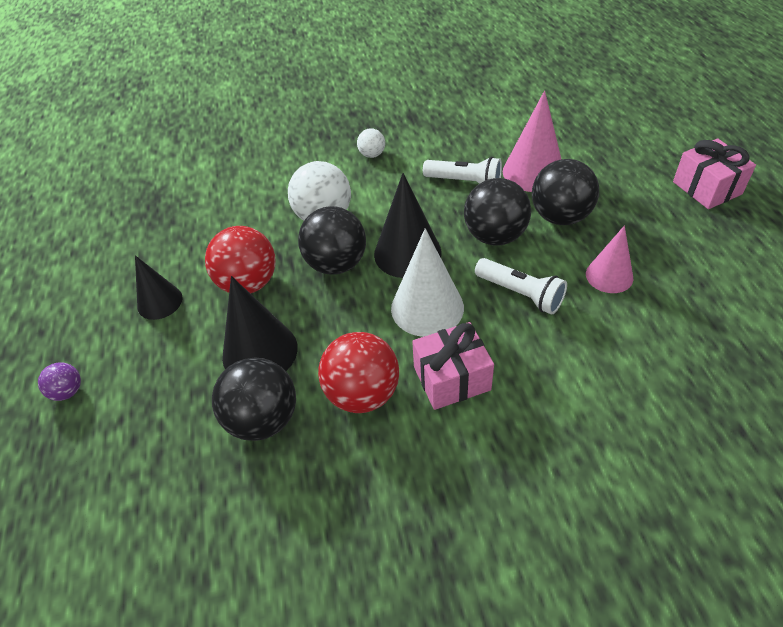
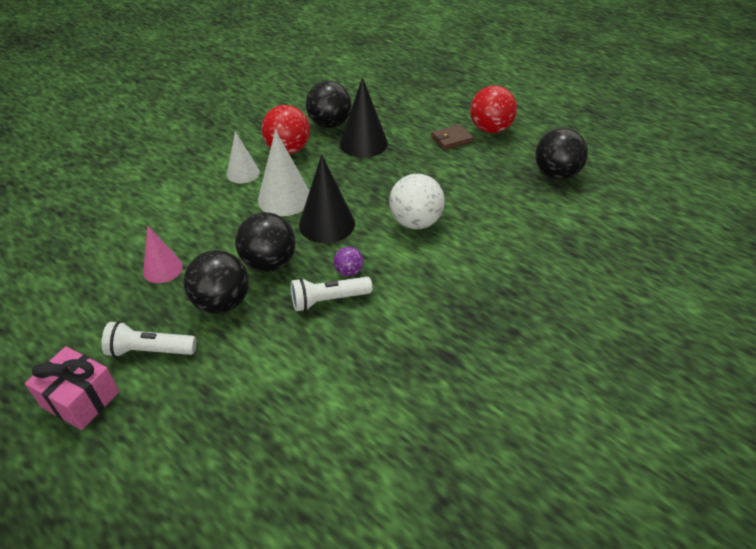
camera: 140 degrees right, 5 degrees down
purple ball [38,362,81,401] -> purple ball moved to [334,247,363,276]
black cone [135,255,183,320] -> brown wallet [431,125,474,150]
red ball [205,226,276,294] -> red ball moved to [470,86,517,133]
black ball [298,206,366,275] -> black ball moved to [535,128,588,180]
white ball [357,128,385,158] -> none
pink gift [412,322,494,410] -> white cone [227,131,260,184]
white flashlight [475,258,567,315] -> white flashlight moved to [102,321,197,357]
pink cone [503,91,561,192] -> none

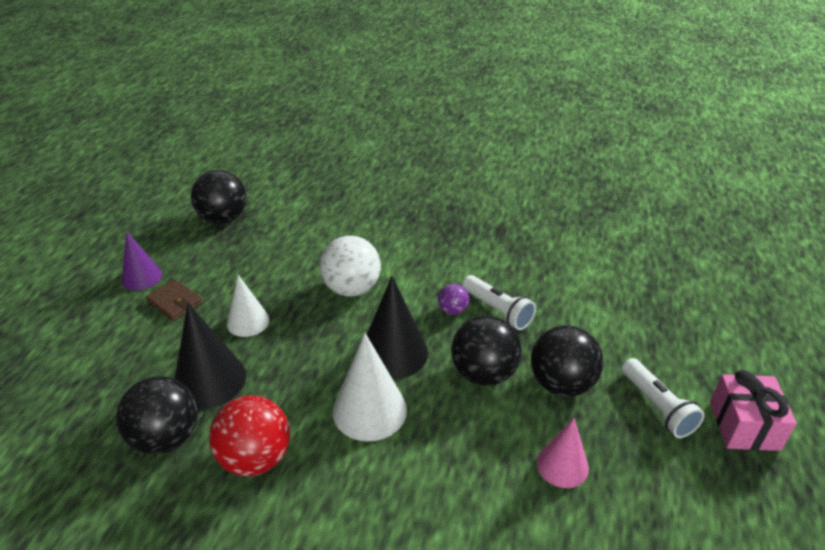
camera: 115 degrees left, 5 degrees down
white cone [227,131,260,184] -> white cone moved to [227,275,270,337]
red ball [470,86,517,133] -> purple cone [122,231,162,290]

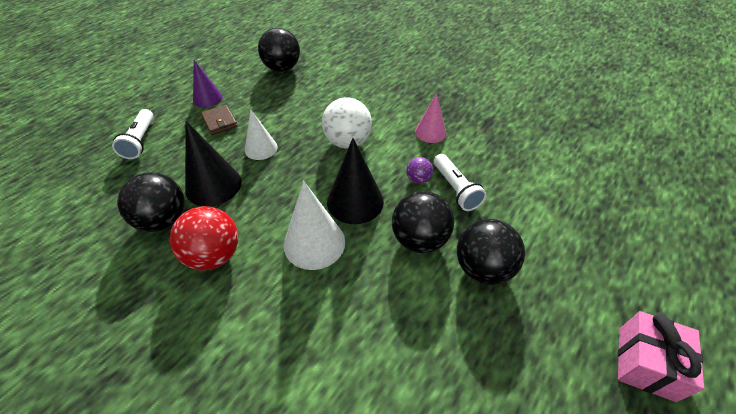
camera: 20 degrees right, 10 degrees up
pink cone [537,418,589,488] -> pink cone moved to [415,93,446,143]
white flashlight [622,358,705,438] -> white flashlight moved to [112,109,154,159]

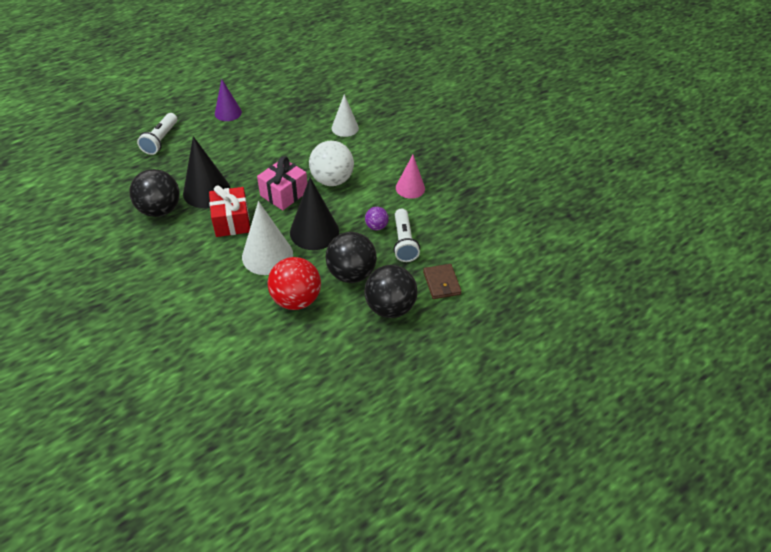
camera: 15 degrees right, 0 degrees up
red ball [169,206,238,270] -> red ball moved to [268,257,321,310]
brown wallet [201,105,237,135] -> brown wallet moved to [423,264,462,299]
white cone [245,109,278,160] -> white cone moved to [332,94,359,137]
black ball [258,28,300,72] -> none
pink gift [618,311,705,402] -> pink gift moved to [257,156,307,210]
none -> red gift [209,186,250,237]

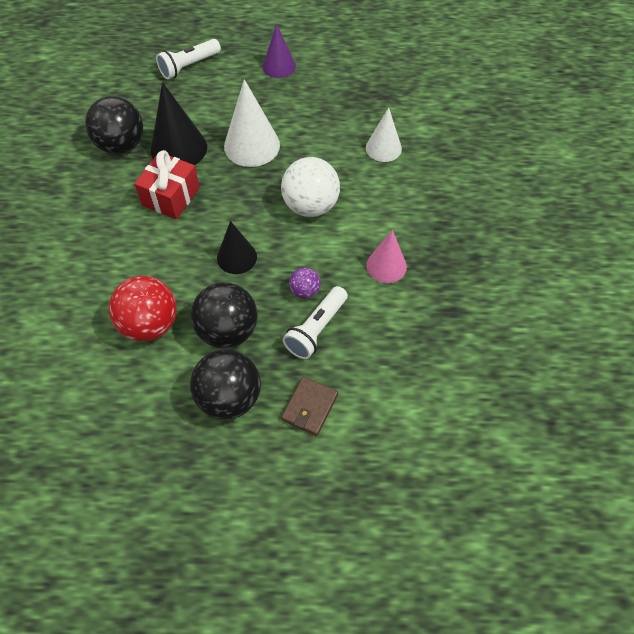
camera: 40 degrees right, 10 degrees up
white cone [242,201,293,275] -> white cone moved to [224,79,280,167]
pink gift [257,156,307,210] -> none
black cone [290,178,339,250] -> black cone [217,221,257,274], size x0.64

